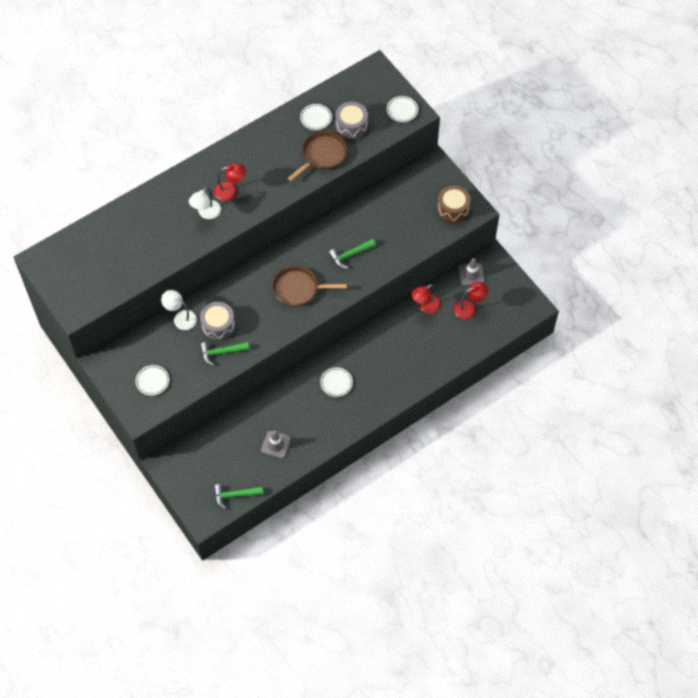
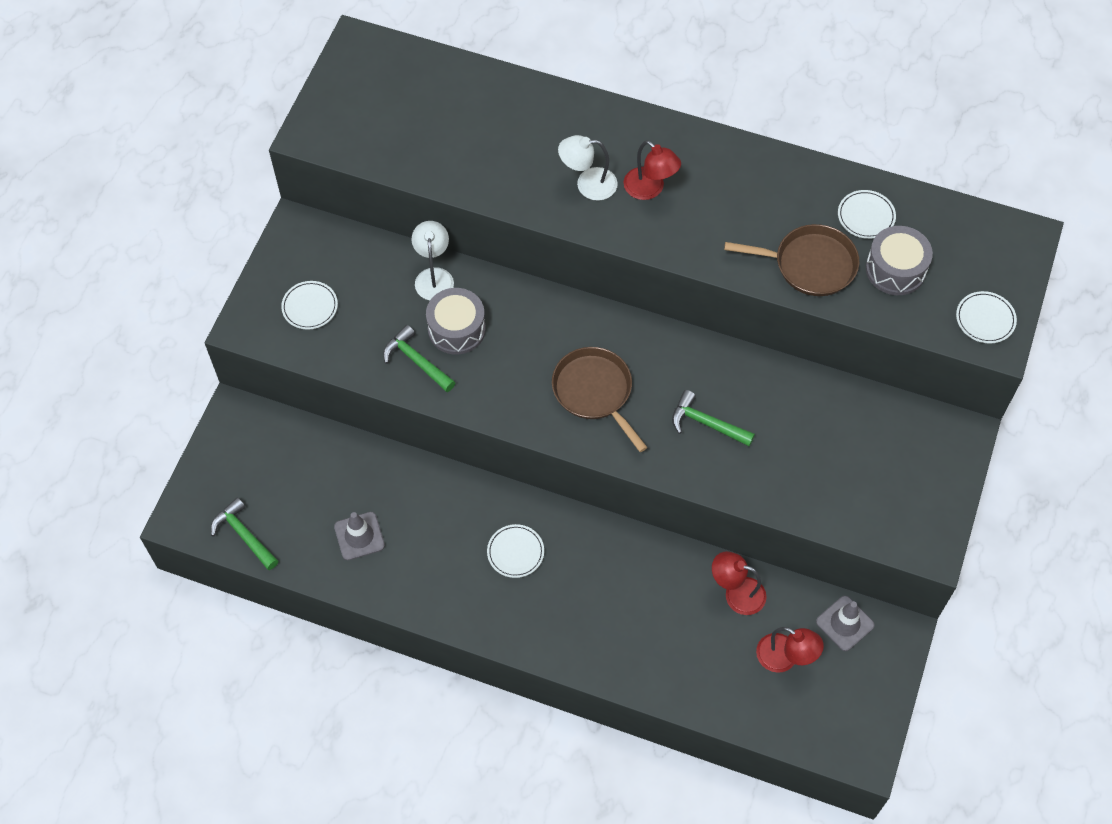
camera: 55 degrees right, 0 degrees up
brown drum [437,185,471,223] -> none

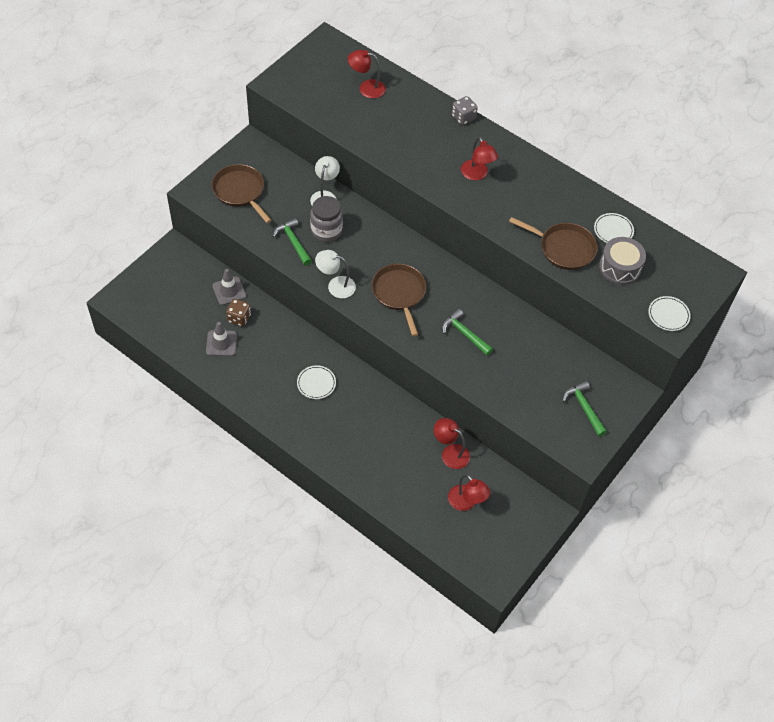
camera: 15 degrees right, 5 degrees down
green hammer [211,497,278,570] -> green hammer moved to [562,381,607,437]
white plate [281,281,338,330] -> brown pan [212,164,271,223]
grey drum [426,288,486,355] -> grey jar [310,196,343,242]
white lamp [558,135,618,201] -> white lamp moved to [315,250,356,298]
grey traffic cone [816,596,874,651] -> grey traffic cone moved to [212,269,246,305]
none -> brown dice [226,299,251,327]
none -> red lamp [348,50,386,99]
none -> grey dice [452,96,478,125]

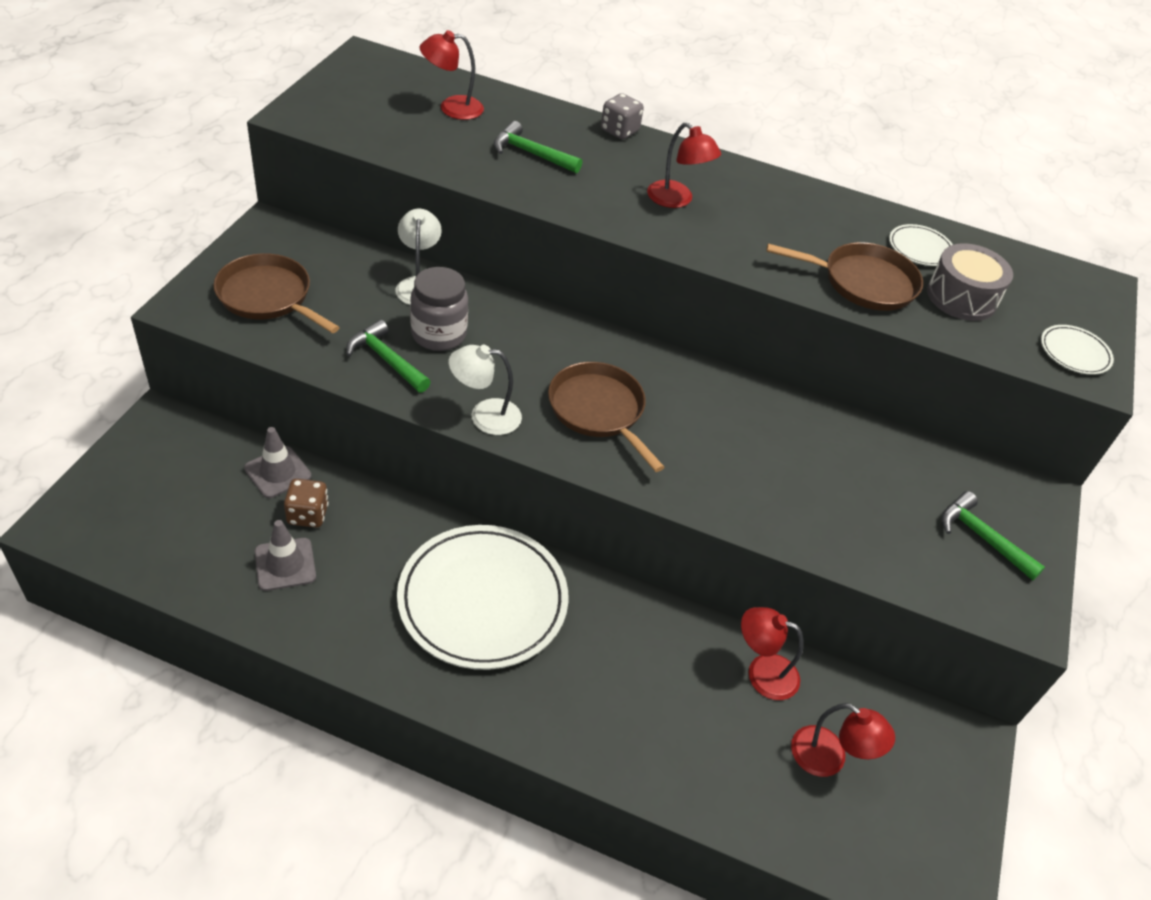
camera: 20 degrees left, 10 degrees down
white plate [297,365,336,399] -> white plate [397,525,569,670], size x2.32
green hammer [442,309,493,356] -> green hammer moved to [494,121,582,173]

